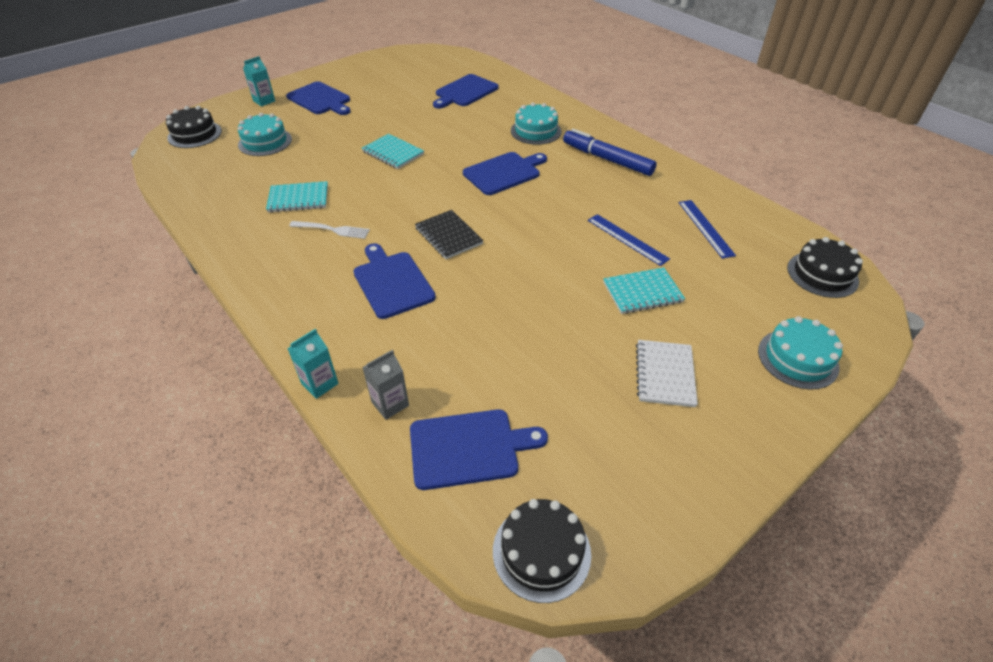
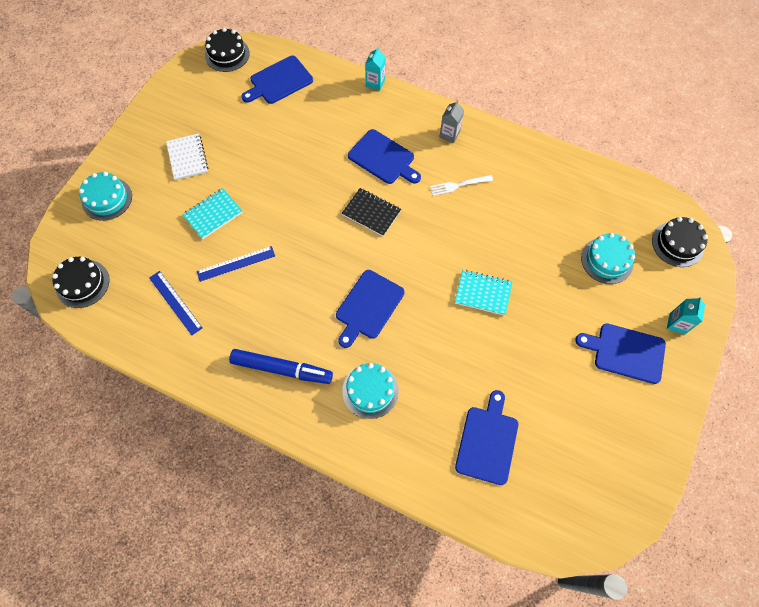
camera: 155 degrees right, 20 degrees up
turquoise notebook [266,181,328,213] -> none
grey carton [362,350,409,420] -> grey carton moved to [439,100,464,143]
blue ruler [588,214,670,266] -> blue ruler turned 45 degrees counterclockwise [197,246,275,282]

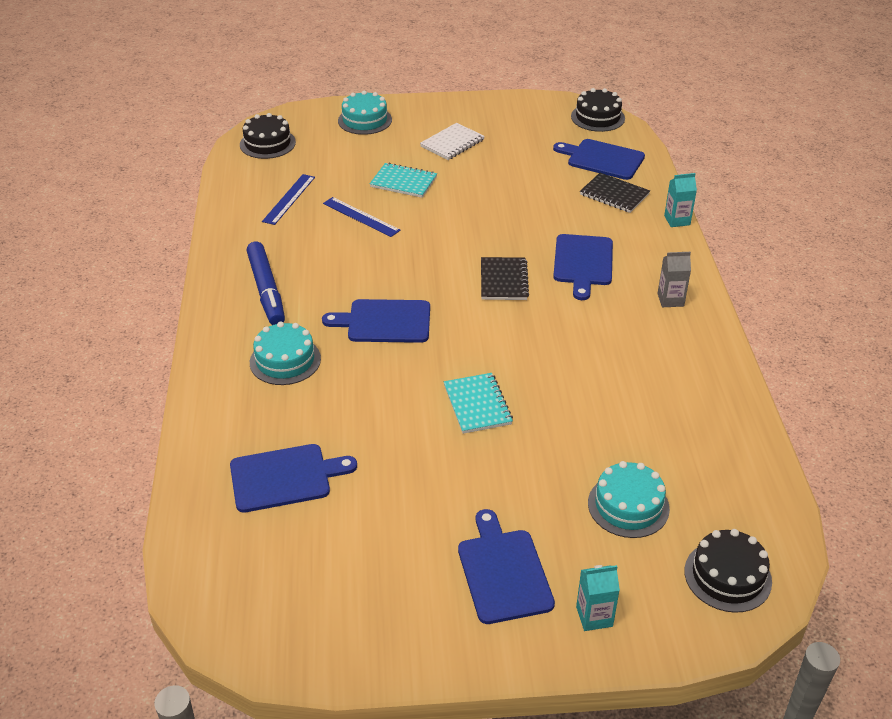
camera: 60 degrees right, 25 degrees down
white fork [430,175,493,196] -> none
none -> black notebook [580,173,650,213]

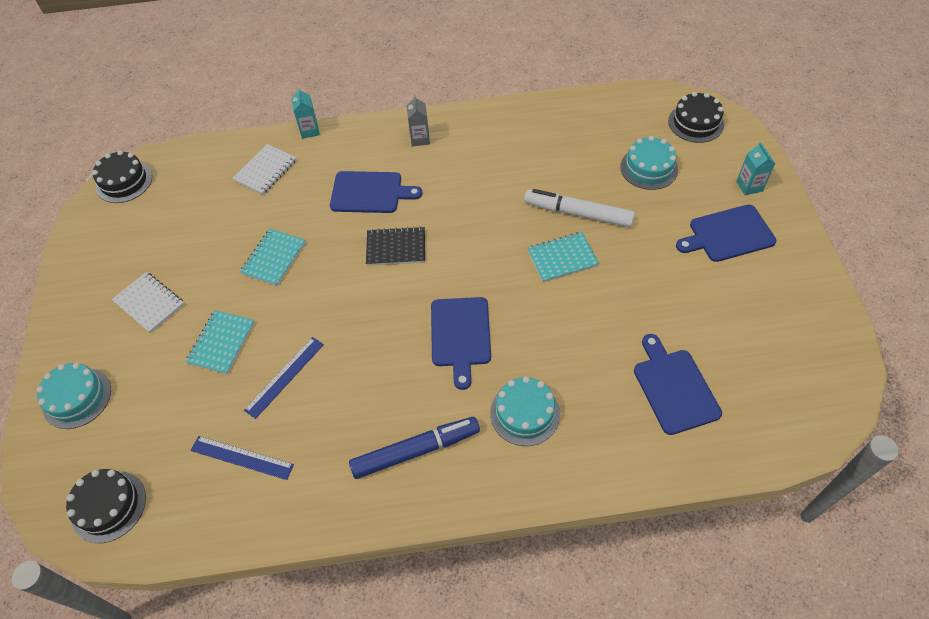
camera: 90 degrees left, 15 degrees up
blue cutting board [553,139,645,180] -> none
black notebook [580,173,650,213] -> white notebook [232,144,297,195]
none -> turquoise notebook [240,229,306,286]
none -> white marker [524,189,635,227]

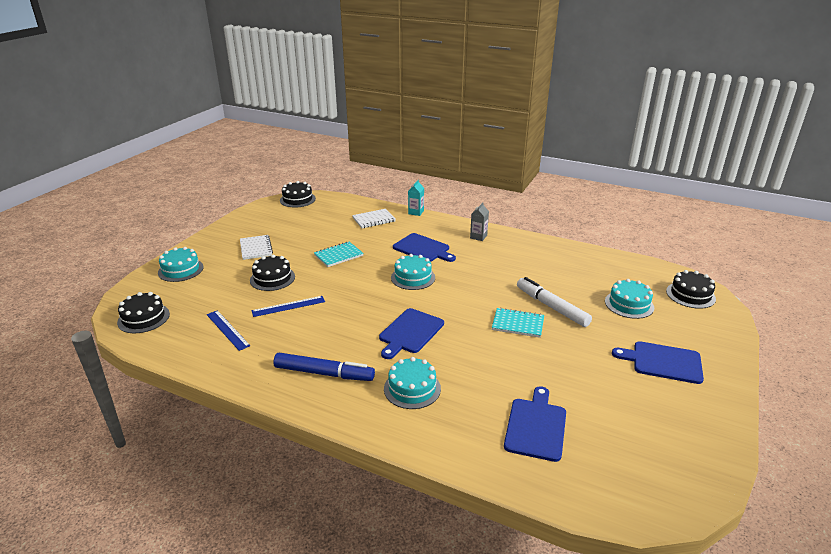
camera: 30 degrees right, 25 degrees down
turquoise notebook [185,310,255,374] -> black cake [250,254,295,291]
black notebook [366,226,425,266] -> turquoise cake [391,254,435,290]
turquoise carton [736,142,775,195] -> none

